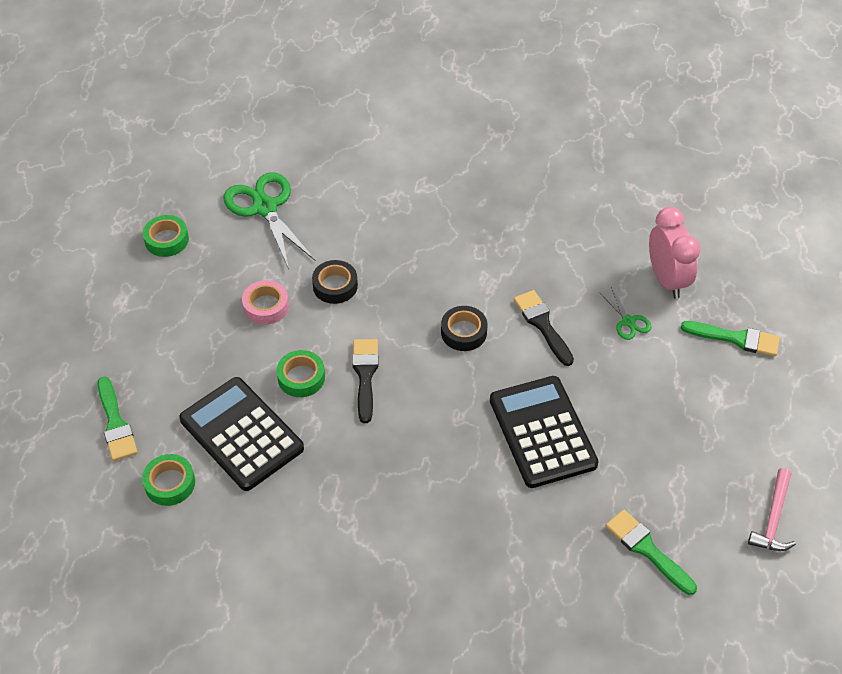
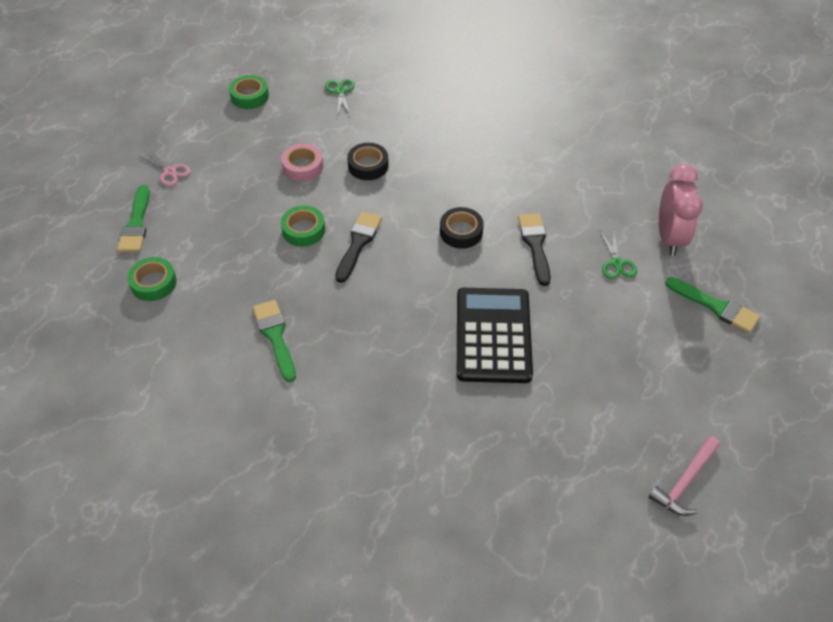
camera: 20 degrees right, 0 degrees up
black calculator [179,377,304,491] -> none
green scissors [223,172,316,269] -> green scissors [325,79,354,115], size x0.49
green brush [606,510,697,595] -> green brush moved to [253,300,296,382]
none -> pink scissors [139,149,191,186]

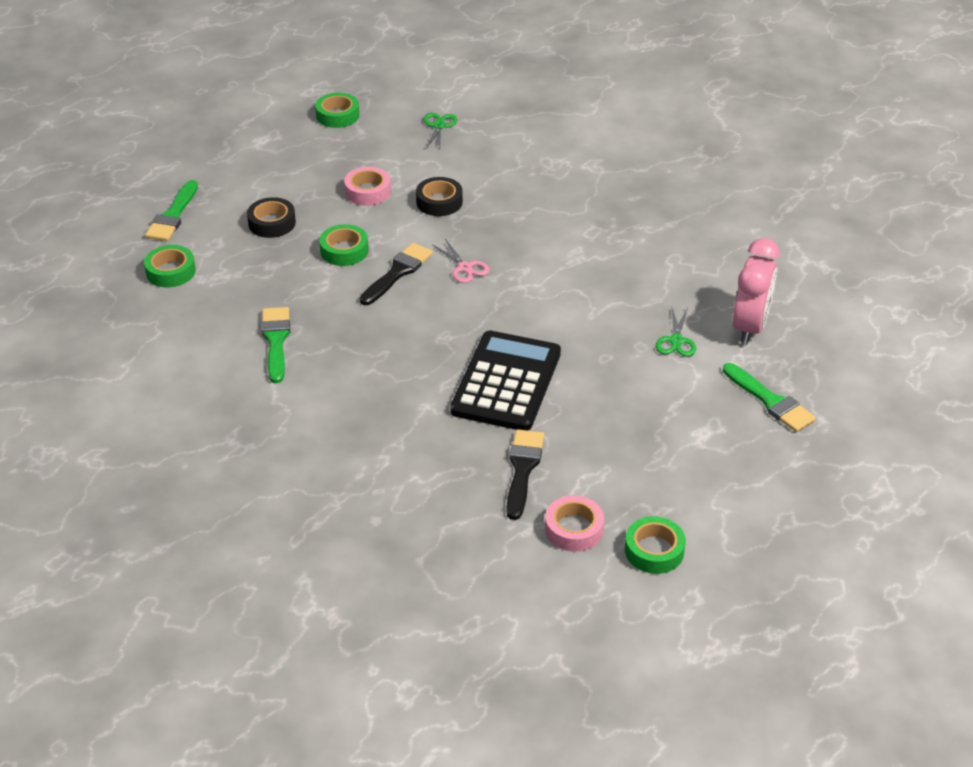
camera: 15 degrees right, 10 degrees down
pink scissors [139,149,191,186] -> pink scissors moved to [432,239,490,283]
black tape [440,207,484,249] -> black tape moved to [247,197,296,238]
black brush [518,213,551,286] -> black brush moved to [506,429,544,520]
pink hammer [648,436,720,516] -> green tape [625,516,686,574]
none -> pink tape [545,495,604,552]

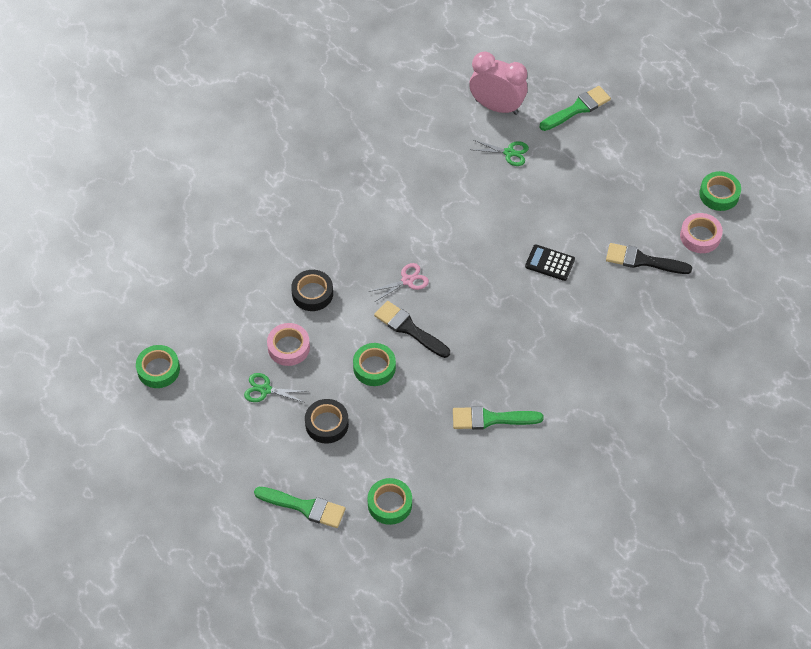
camera: 85 degrees left, 15 degrees up
green scissors [424,113,457,149] -> green scissors moved to [244,373,308,403]
black calculator [450,330,561,431] -> black calculator [525,244,575,281], size x0.46

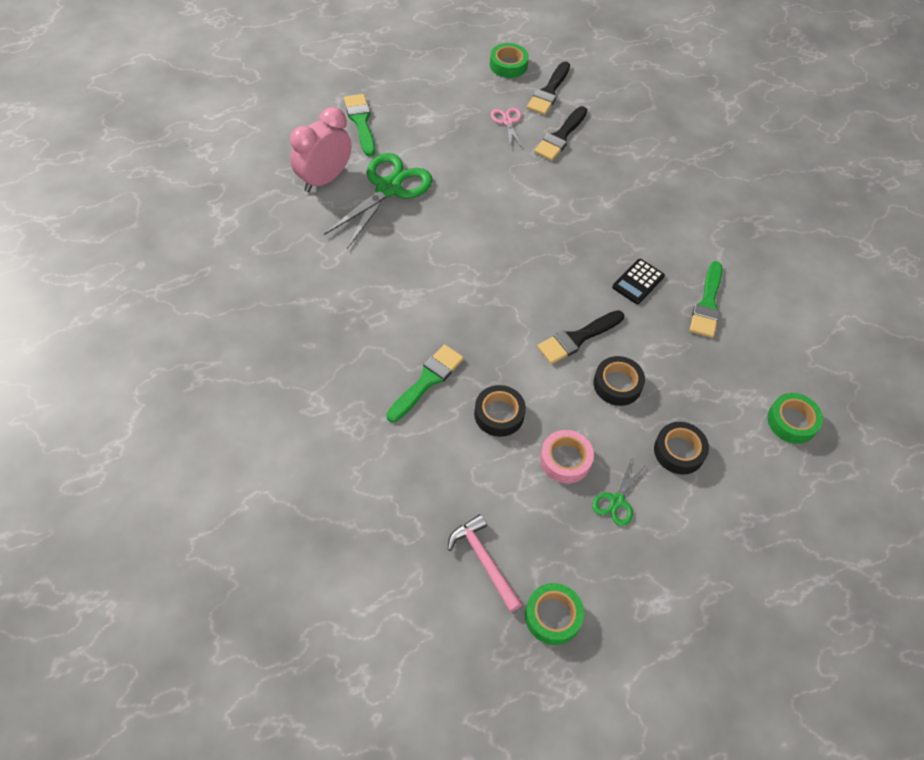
camera: 75 degrees left, 0 degrees up
green brush [254,487,345,528] -> green brush moved to [386,344,464,422]
green tape [353,343,396,386] -> black tape [593,356,645,406]
pink scissors [368,263,429,302] -> pink scissors moved to [491,108,523,149]
green scissors [472,140,529,166] -> green scissors [324,153,432,249], size x2.05
black calculator [525,244,575,281] -> black calculator moved to [612,259,665,304]
pink tape [680,213,723,253] -> black brush [527,62,570,115]
none -> pink hammer [448,514,522,612]

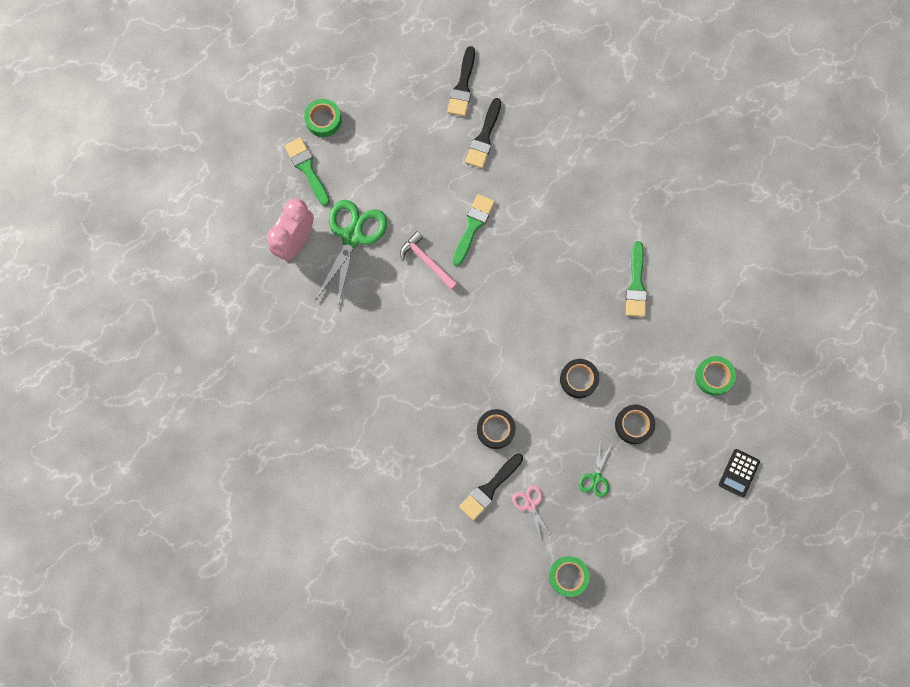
camera: 10 degrees left, 20 degrees up
green brush [386,344,464,422] -> green brush moved to [452,194,495,266]
pink hammer [448,514,522,612] -> pink hammer moved to [400,231,458,290]
green tape [490,43,529,78] -> green tape moved to [304,99,342,137]
pink scissors [491,108,523,149] -> pink scissors moved to [512,485,552,543]
black brush [537,310,624,364] -> black brush moved to [459,453,523,520]
pink tape [540,430,594,483] -> none
black calculator [612,259,665,304] -> black calculator moved to [719,449,760,497]

